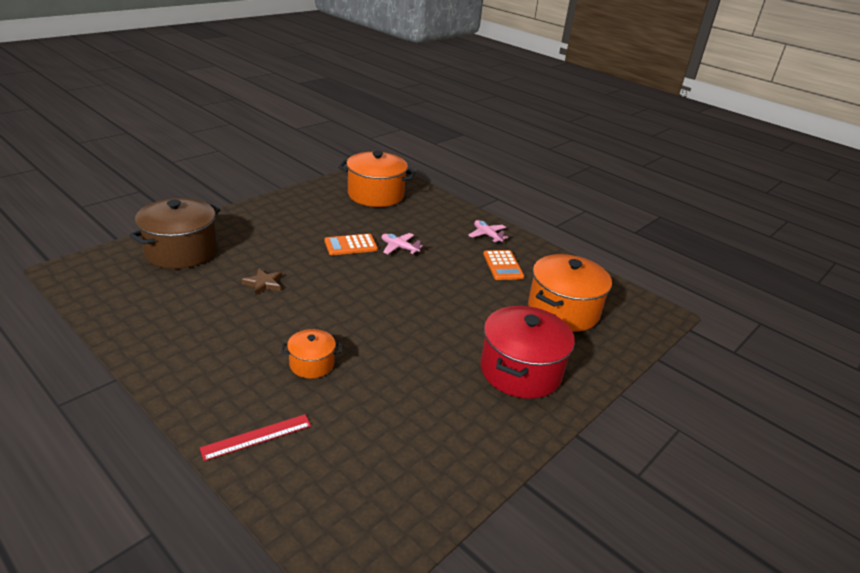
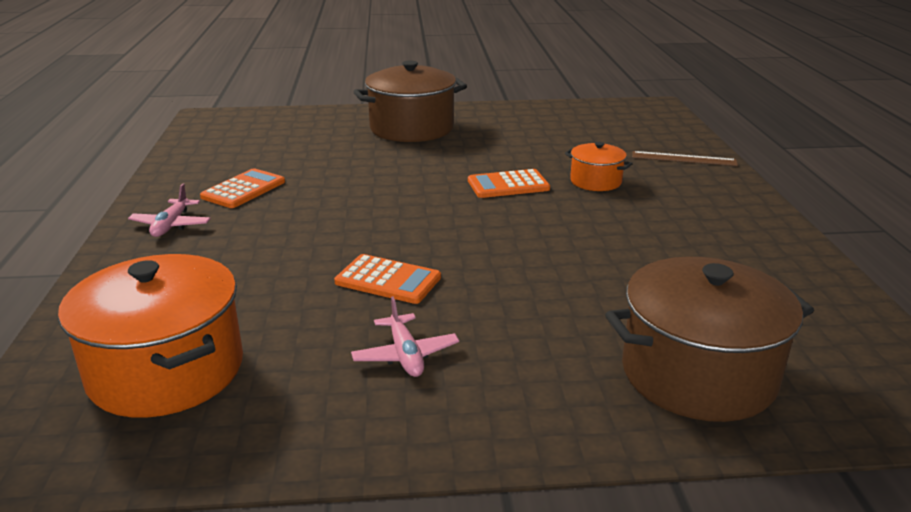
camera: 135 degrees left, 5 degrees down
red ruler [200,414,311,461] -> brown ruler [632,151,738,166]
brown star [242,268,282,296] -> none
pink plane [382,233,423,255] -> pink plane moved to [351,296,459,377]
red pot [480,306,575,399] -> brown pot [353,61,467,142]
orange pot [528,254,612,332] -> none
none -> orange calculator [468,169,550,198]

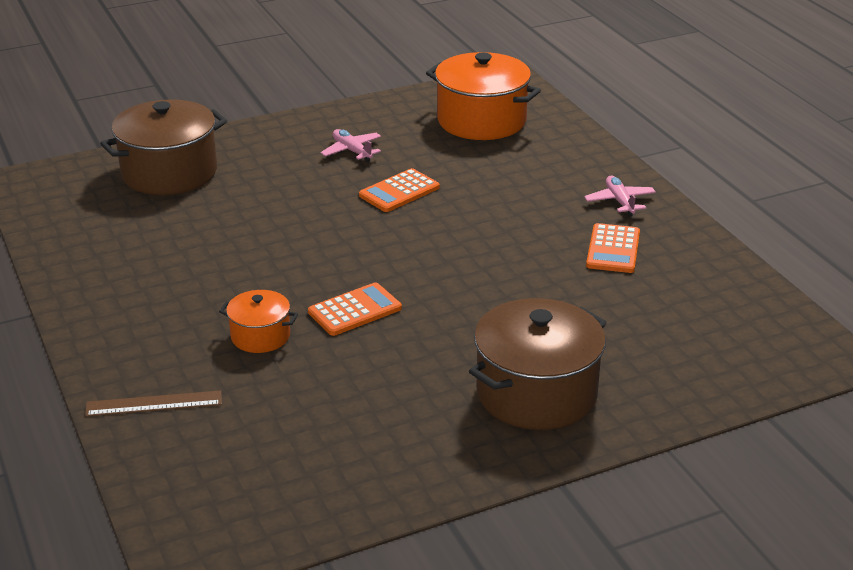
camera: 160 degrees right, 5 degrees up
orange calculator [334,254,441,304] -> orange calculator turned 45 degrees counterclockwise [359,168,440,212]

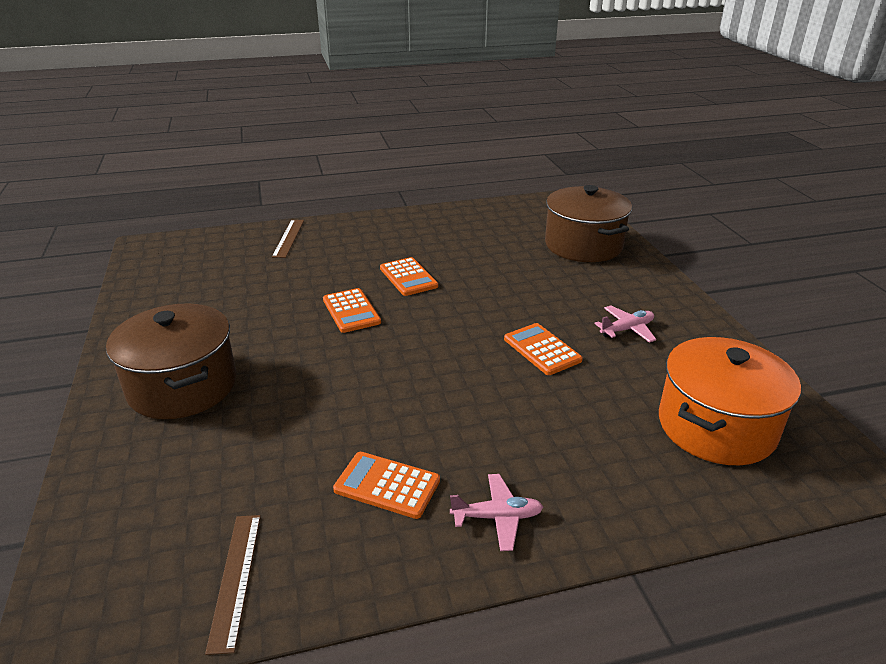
camera: 100 degrees right, 0 degrees up
orange pot [219,290,298,353] -> none
none -> brown ruler [205,515,261,655]
none -> orange calculator [380,257,438,296]

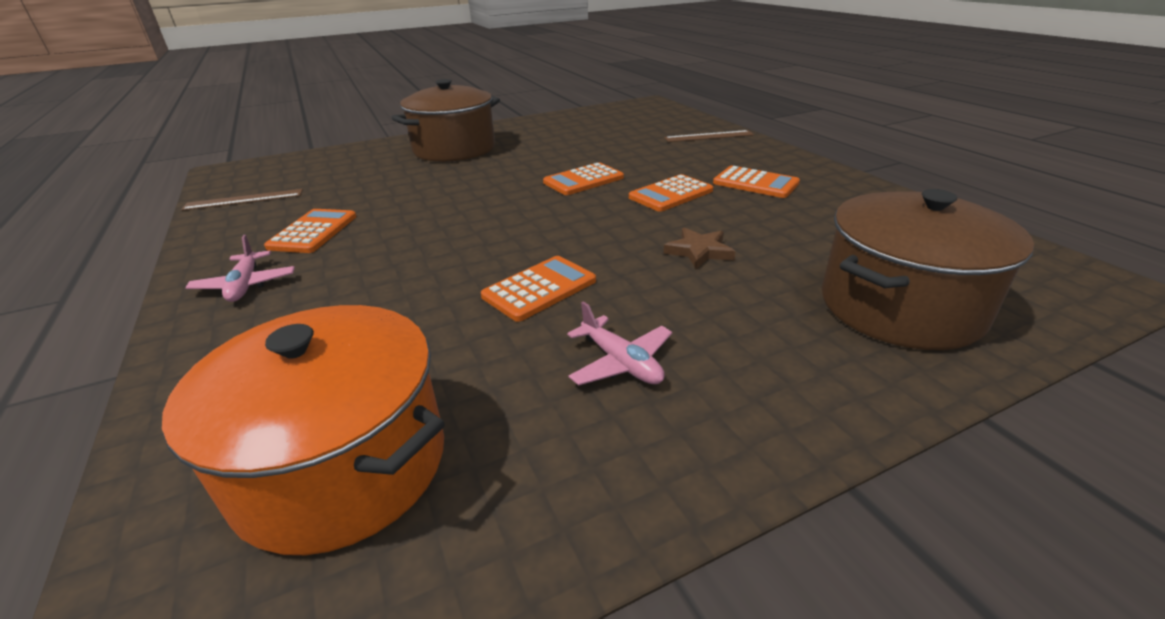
camera: 80 degrees right, 0 degrees up
none -> brown star [664,228,736,269]
none -> orange calculator [713,166,800,198]

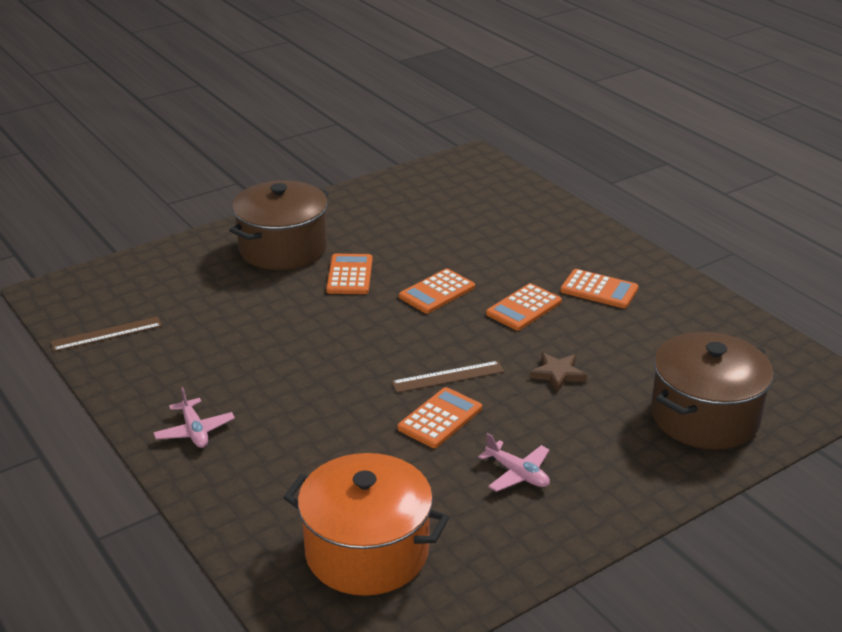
camera: 10 degrees left, 0 degrees up
orange calculator [264,209,356,253] -> orange calculator moved to [326,254,372,294]
brown ruler [664,130,754,142] -> brown ruler moved to [391,361,504,393]

